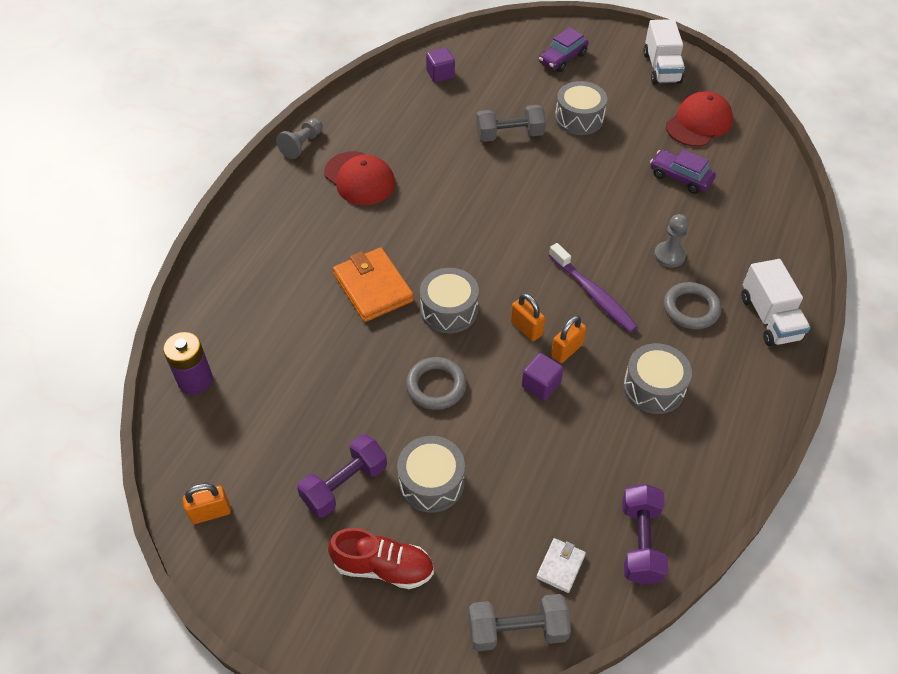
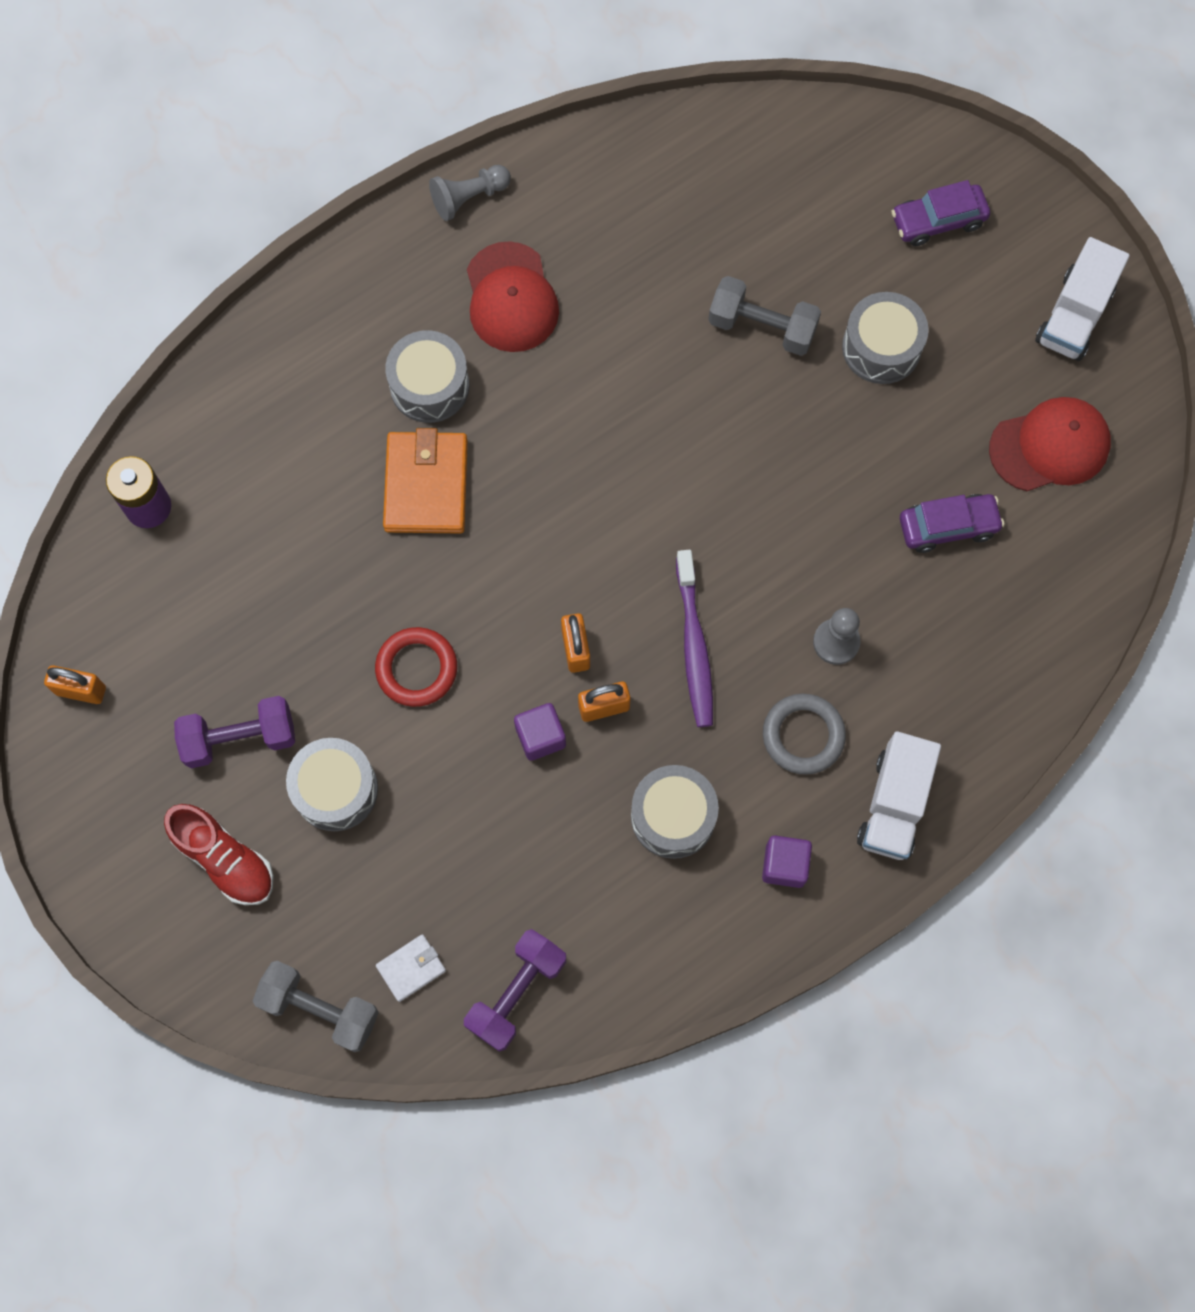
camera: 30 degrees right, 20 degrees up
grey ring [406,357,467,410] -> red ring [375,627,457,707]
grey drum [420,268,479,333] -> grey drum moved to [385,330,469,423]
purple cube [426,48,455,83] -> purple cube moved to [762,836,812,888]
purple car [650,149,716,194] -> purple car turned 105 degrees clockwise [900,494,1005,553]

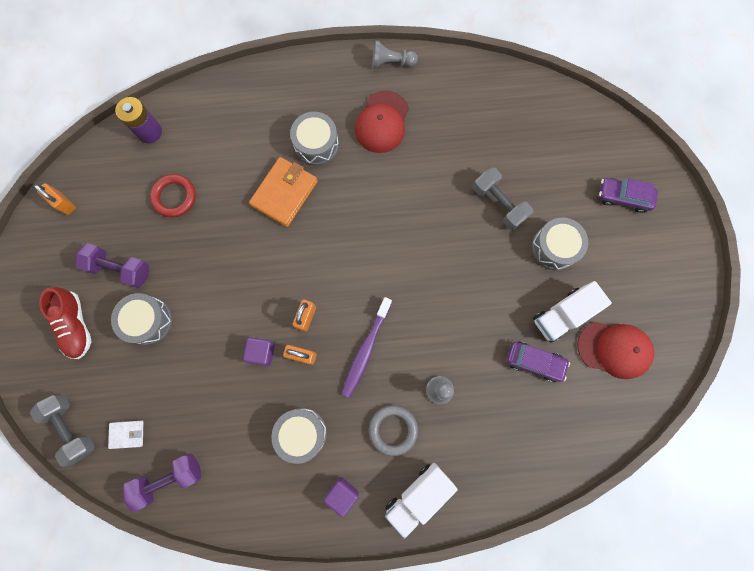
camera: 30 degrees right, 5 degrees up
red ring [375,627,457,707] -> red ring moved to [150,174,196,217]
white truck [1035,237,1130,361] -> white truck moved to [533,281,612,343]

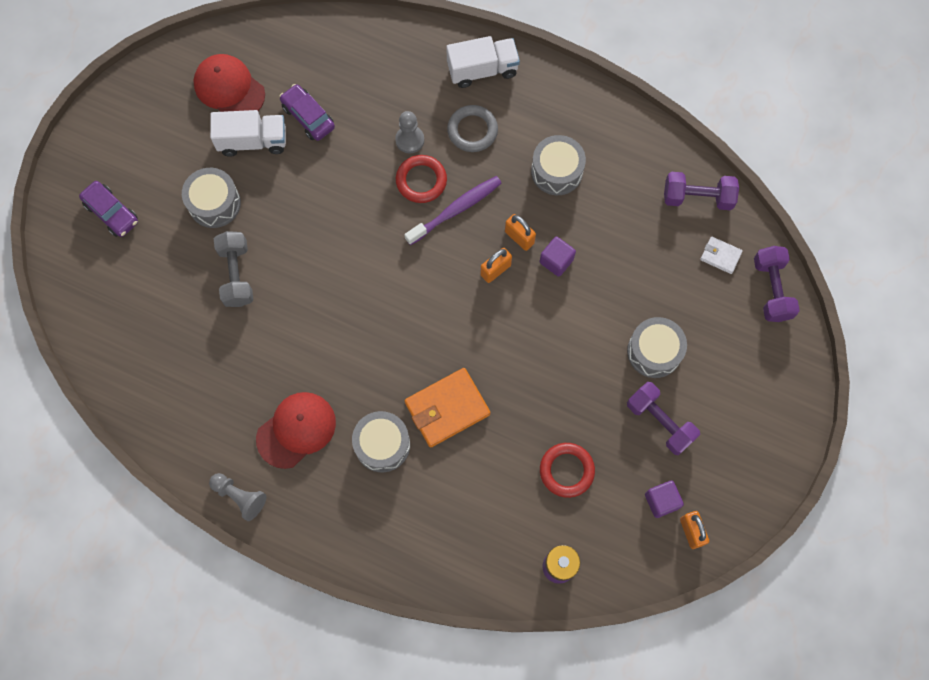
camera: 150 degrees left, 5 degrees down
grey dumbbell [30,395,95,467] -> purple dumbbell [754,246,800,322]
red shoe [39,287,92,359] -> none
purple cube [324,477,359,517] -> purple cube moved to [645,481,684,518]
none -> red ring [396,155,447,203]

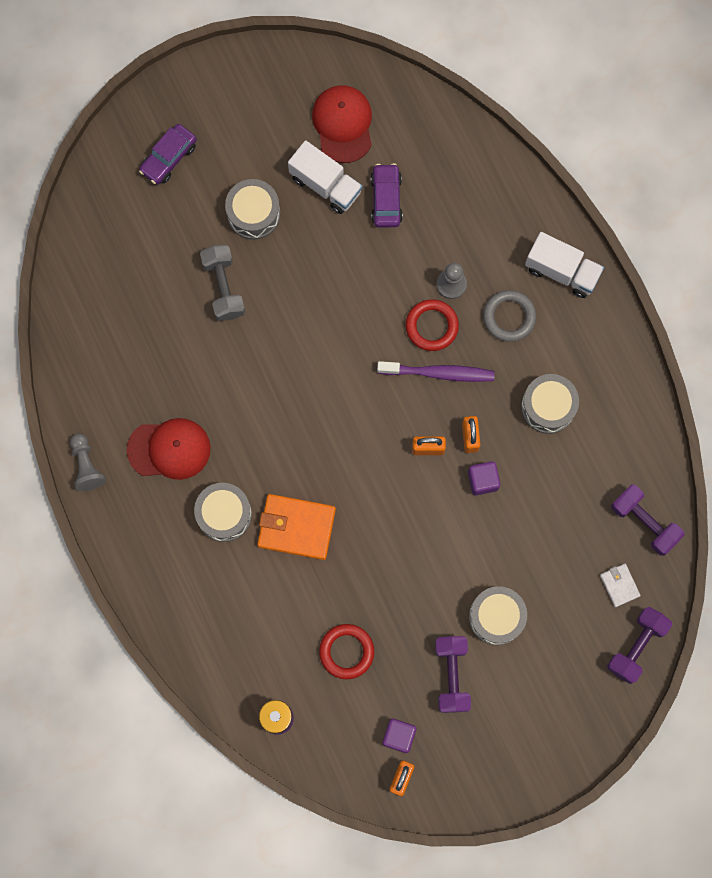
camera: 40 degrees right, 5 degrees up
purple car [79,181,138,237] -> purple car turned 45 degrees clockwise [139,124,197,185]
grey dumbbell [214,231,253,307] -> grey dumbbell turned 45 degrees counterclockwise [200,245,245,321]

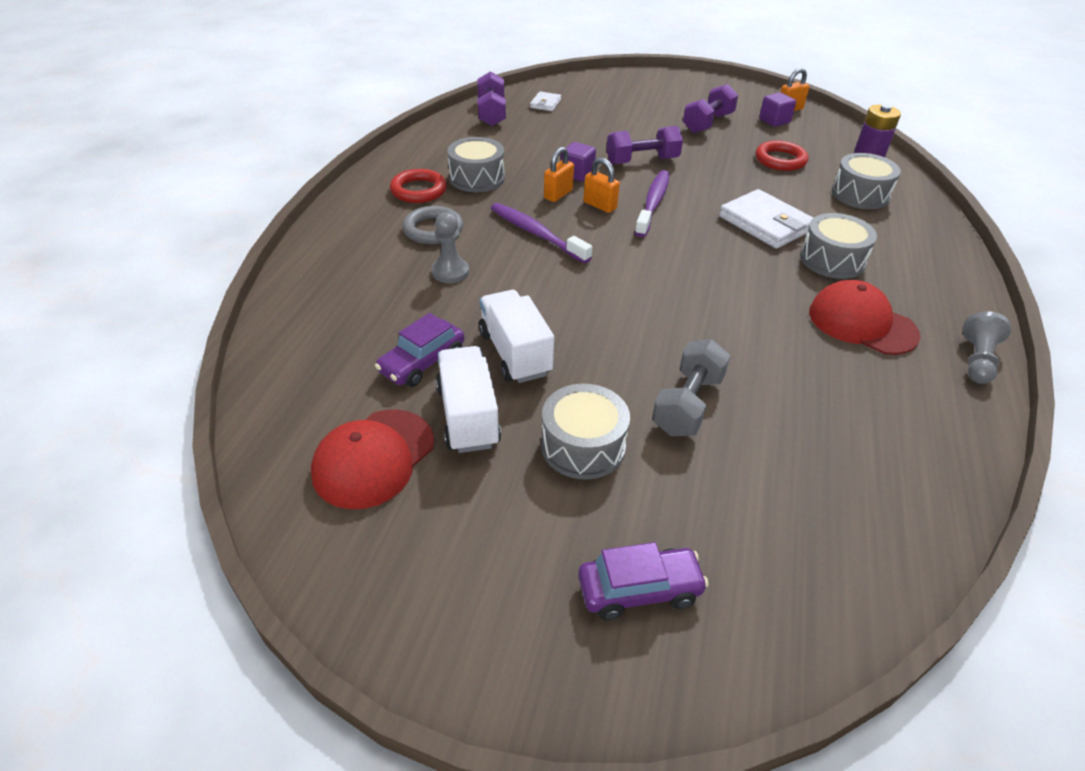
camera: 140 degrees left, 35 degrees down
orange wallet [257,494,336,560] -> white wallet [719,189,813,249]
red ring [406,299,459,351] -> red ring moved to [390,169,447,203]
grey drum [469,586,527,645] -> grey drum moved to [832,153,901,209]
white truck [525,232,604,298] -> white truck moved to [479,290,554,383]
purple dumbbell [607,607,672,684] -> purple dumbbell moved to [607,126,683,164]
none -> purple toothbrush [635,170,670,237]

